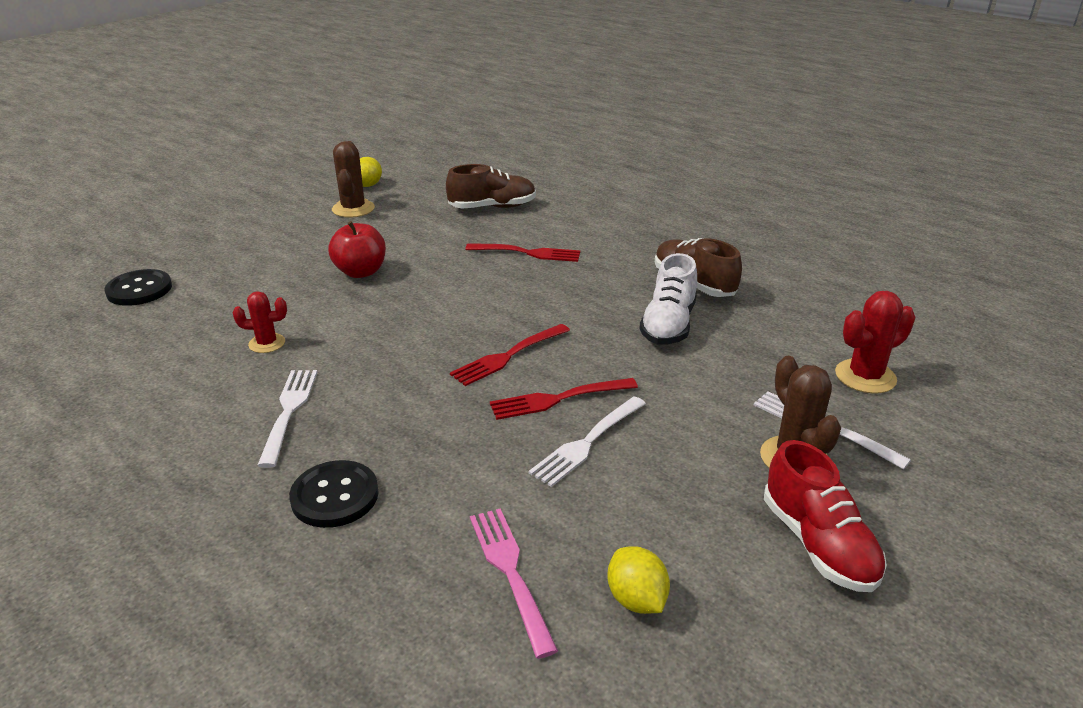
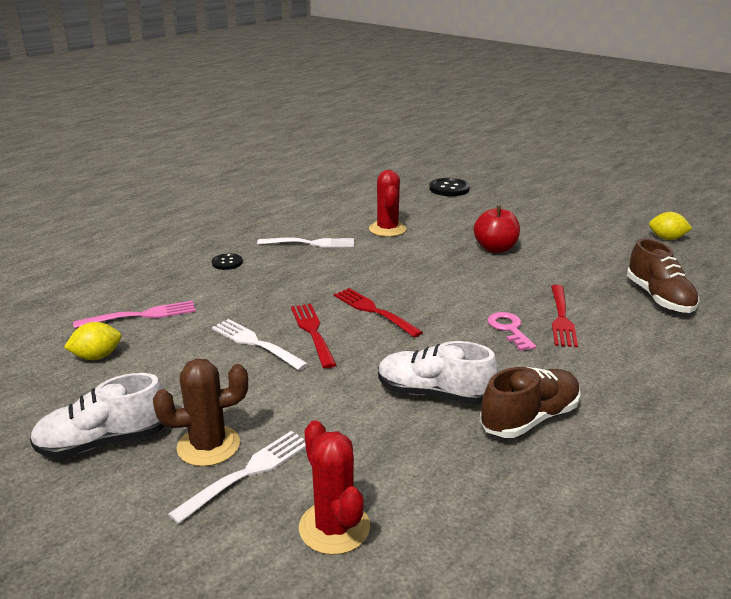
camera: 90 degrees right, 5 degrees down
red cactus [233,291,287,353] -> red cactus [369,170,406,237], size x1.56
black button [289,460,379,528] -> black button [212,253,243,270], size x0.60
brown cactus [332,141,375,218] -> none
red shoe [764,440,887,592] -> white shoe [30,373,165,458]
none -> pink key [487,312,536,351]

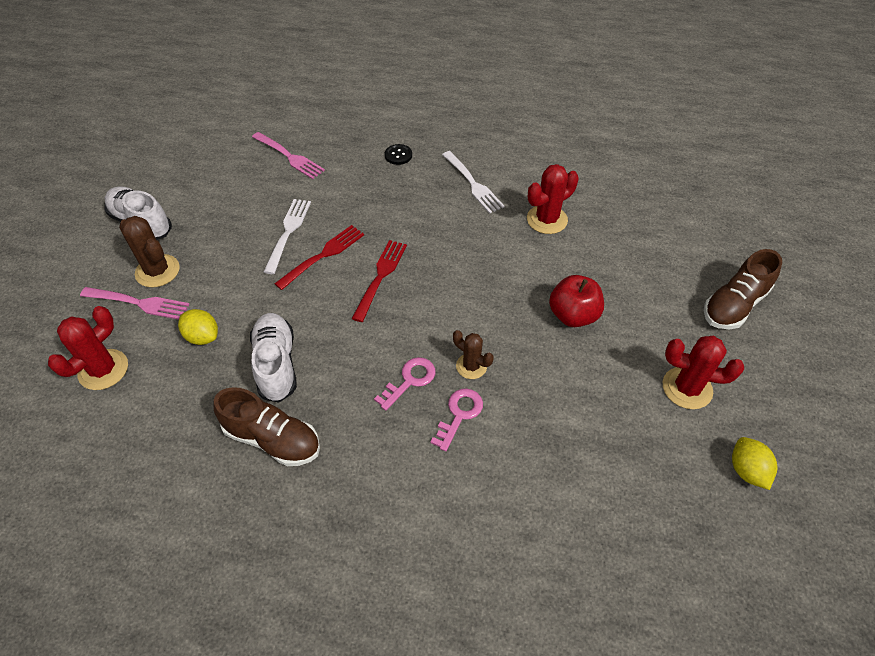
camera: 60 degrees right, 25 degrees up
yellow lemon [64,322,122,360] -> yellow lemon moved to [178,309,218,345]
white fork [168,431,306,524] -> pink fork [80,287,190,320]
black button [429,178,470,196] -> none
red fork [551,285,578,347] -> pink key [430,388,483,451]
brown shoe [627,239,700,313] -> brown shoe moved to [704,249,782,329]
none -> brown cactus [453,330,494,379]
none -> red cactus [663,336,744,409]

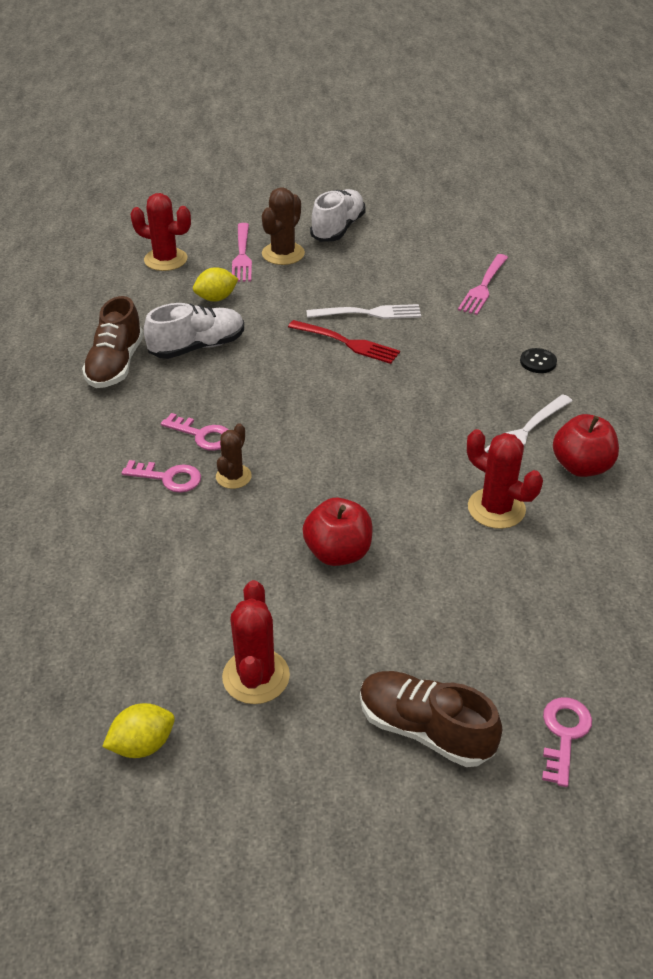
camera: 75 degrees right, 10 degrees down
yellow lemon [178,309,218,345] -> yellow lemon turned 45 degrees clockwise [193,267,238,302]
red fork [352,240,407,322] -> none
none -> pink key [542,697,592,787]
none -> red apple [553,414,619,477]

